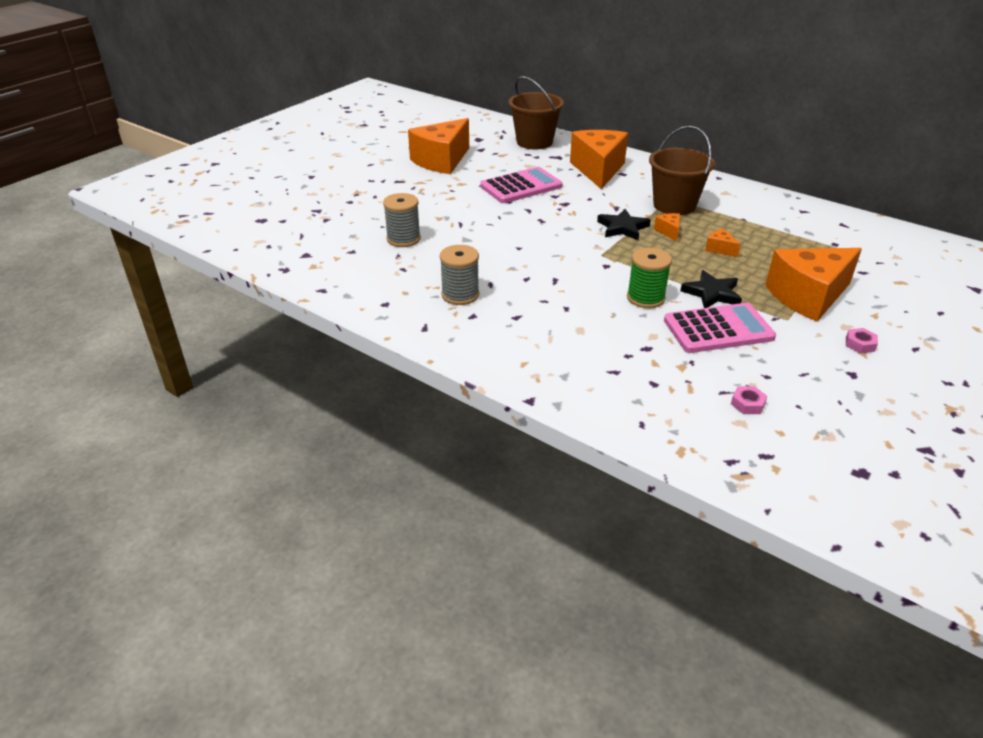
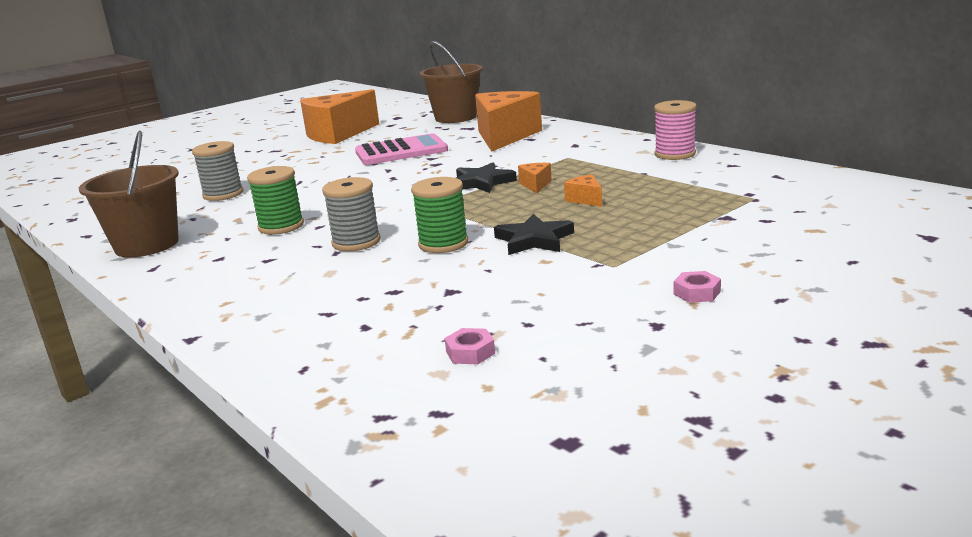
camera: 15 degrees right, 15 degrees down
grey spool [440,245,479,305] -> grey spool moved to [322,177,381,251]
brown bucket [649,126,715,215] -> brown bucket moved to [79,130,179,257]
pink calculator [664,303,776,353] -> none
orange cheese [765,248,862,322] -> none
none -> green spool [247,166,304,235]
none -> pink spool [654,100,697,160]

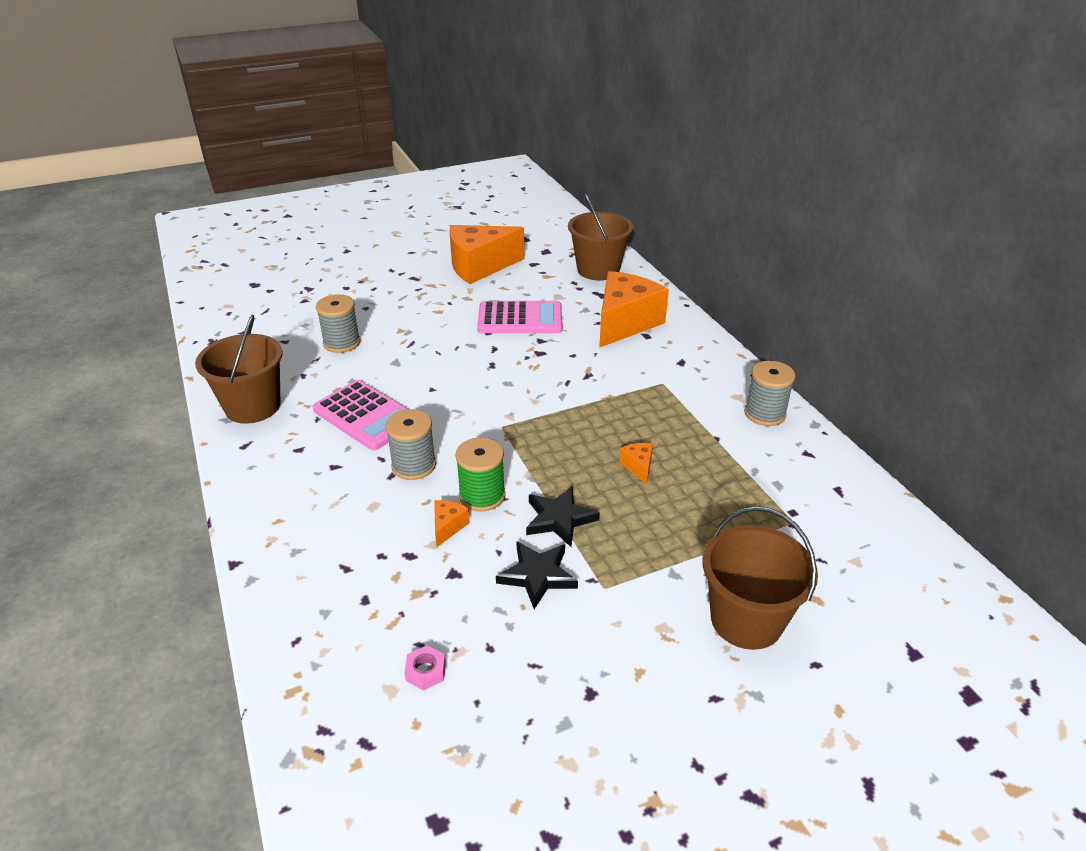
camera: 15 degrees right, 15 degrees up
green spool [247,166,304,235] -> pink calculator [313,380,407,450]
black star [456,163,517,193] -> black star moved to [496,541,578,609]
orange cheese [518,163,552,193] -> orange cheese moved to [434,500,470,547]
pink spool [654,100,697,160] -> grey spool [744,361,795,426]
pink nut [674,271,721,303] -> none
none -> brown bucket [702,506,818,650]

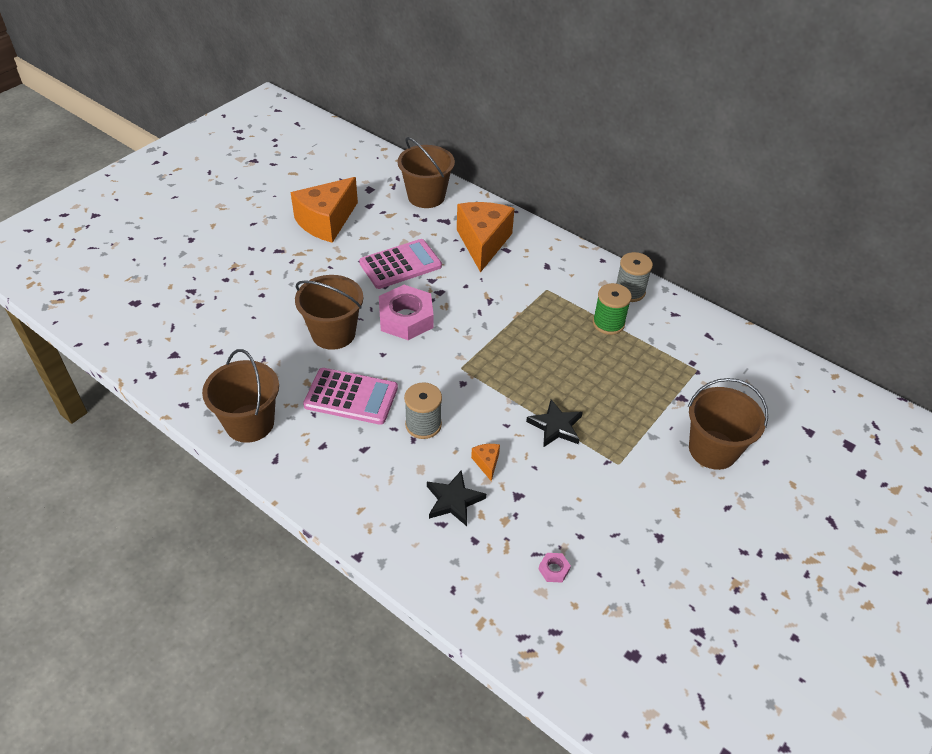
camera: 30 degrees left, 10 degrees up
grey spool [316,294,360,353] -> none
green spool [455,437,505,512] -> green spool moved to [593,283,632,335]
black star [496,541,578,609] -> black star moved to [427,470,486,526]
orange cheese [619,443,653,485] -> none
none -> brown bucket [295,275,363,350]
none -> pink nut [379,285,434,340]

